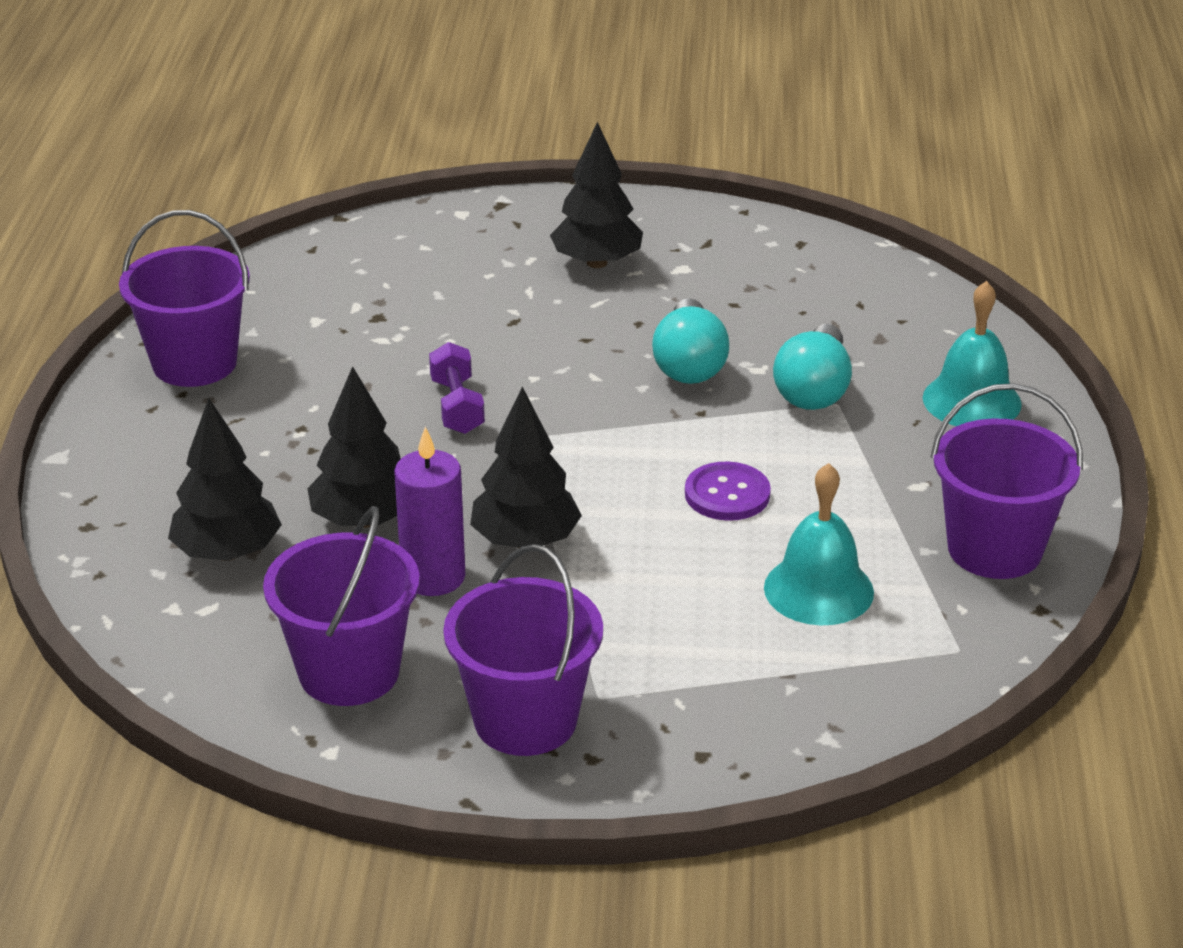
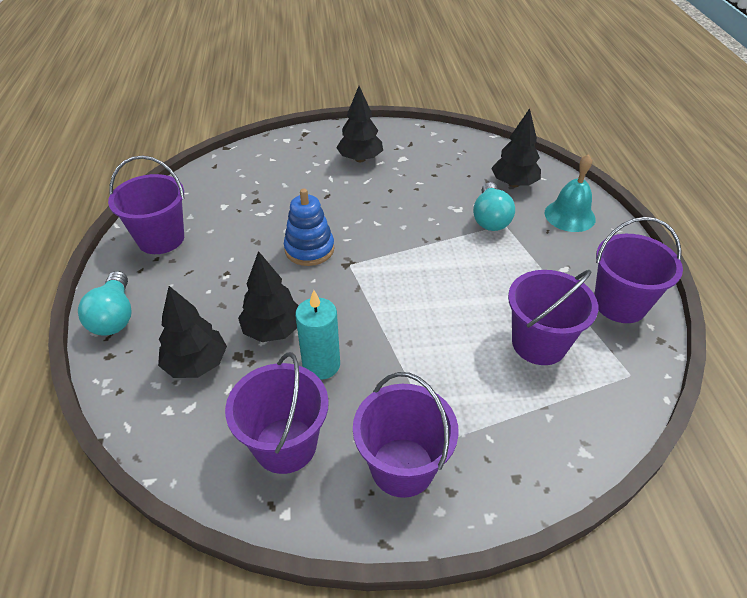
camera: 10 degrees left, 10 degrees up
purple candle [394,426,466,596] -> turquoise candle [295,290,340,380]
purple dumbbell [429,342,485,434] -> blue stacking toy [284,189,334,266]
black tree [470,387,582,548] -> black tree moved to [491,108,541,187]
turquoise light bulb [652,298,729,384] -> turquoise light bulb moved to [78,271,132,336]
purple button [685,462,771,521] -> none
turquoise bell [764,463,874,625] -> purple bucket [508,270,598,365]

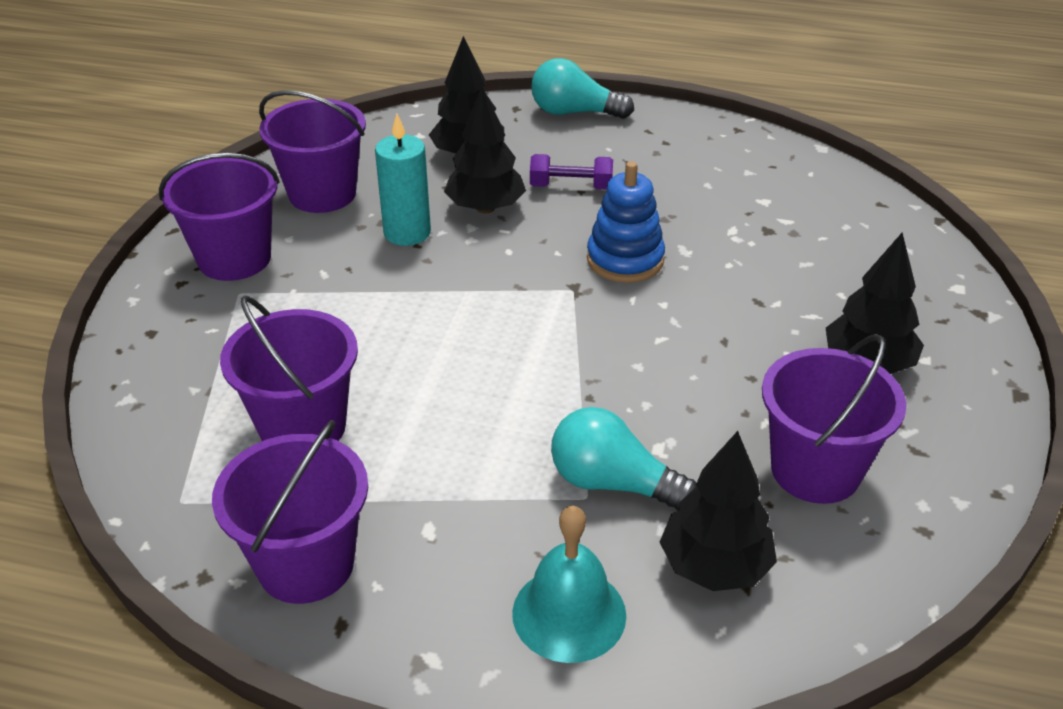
camera: 110 degrees right, 5 degrees down
purple bucket [108,156,184,254] -> purple bucket moved to [762,334,907,504]
none -> purple dumbbell [530,154,613,189]

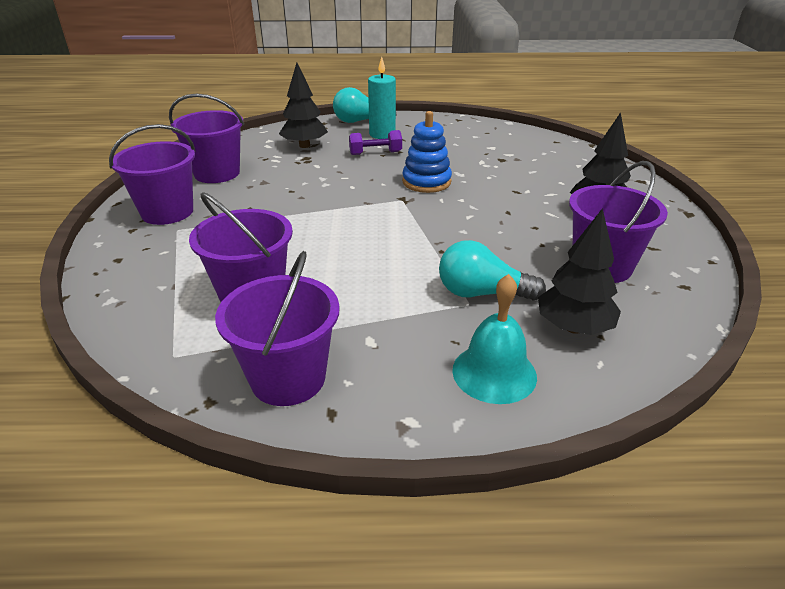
camera: 15 degrees left, 5 degrees down
turquoise candle [375,114,431,246] -> turquoise candle moved to [368,57,396,139]
black tree [444,86,526,214] -> none

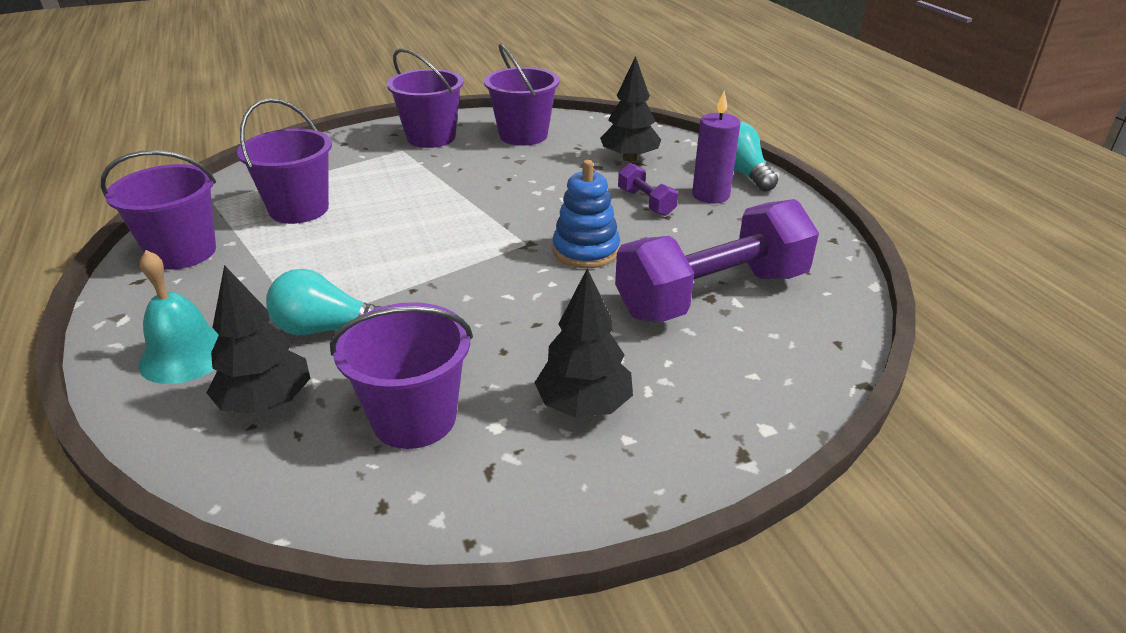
camera: 70 degrees right, 0 degrees up
turquoise candle [368,57,396,139] -> purple candle [692,91,740,203]
turquoise light bulb [439,240,546,301] -> turquoise light bulb turned 75 degrees counterclockwise [266,269,381,336]
none -> purple dumbbell [615,199,819,322]

